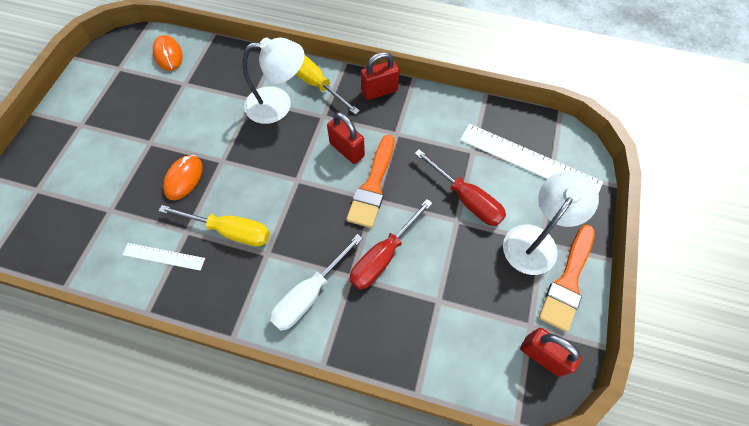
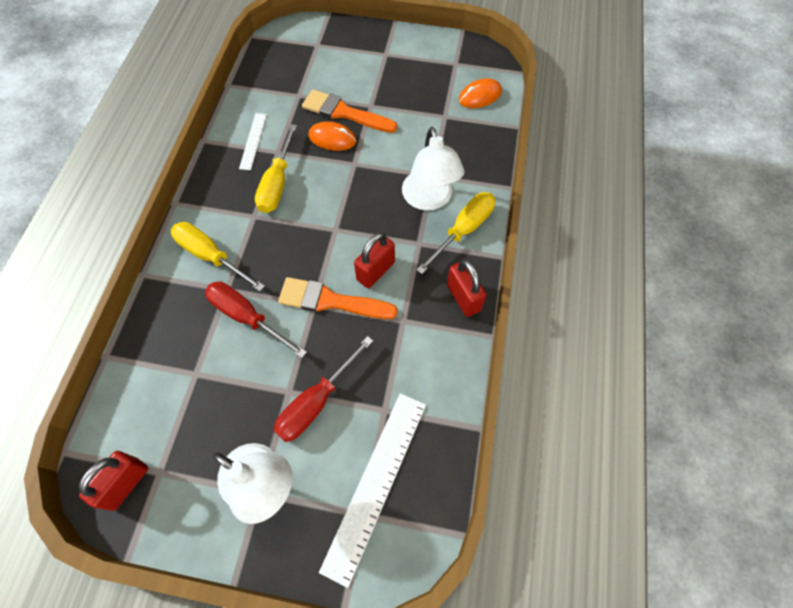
camera: 85 degrees right, 0 degrees up
white screwdriver [270,234,363,331] -> yellow screwdriver [171,222,265,291]
orange brush [539,224,595,332] -> orange brush moved to [302,90,397,133]

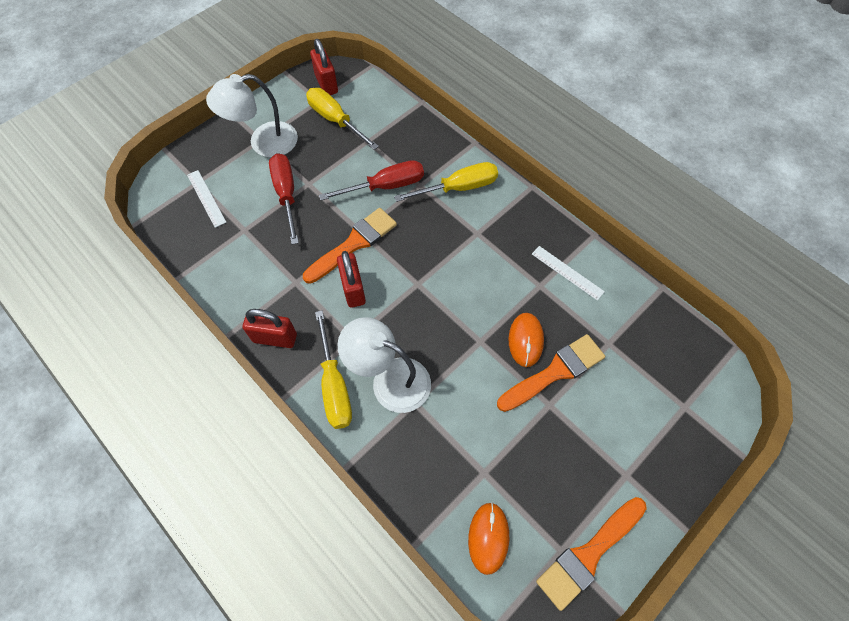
camera: 125 degrees right, 0 degrees up
yellow screwdriver [255,124,297,213] -> yellow screwdriver moved to [306,88,379,150]
orange mouse [308,121,356,151] -> orange mouse turned 45 degrees counterclockwise [508,313,544,367]
white ruler [319,393,426,588] -> white ruler [187,170,227,228], size x0.52
none -> orange brush [536,497,647,611]

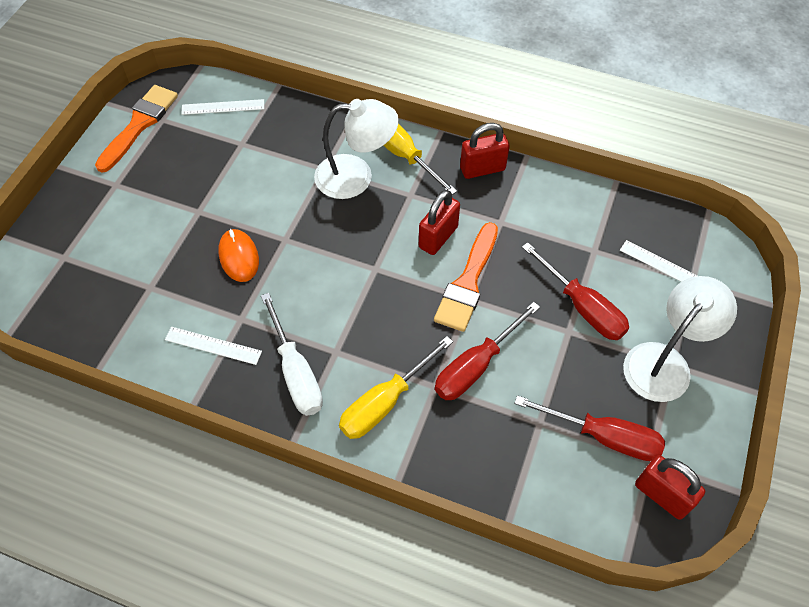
camera: 155 degrees right, 5 degrees down
yellow screwdriver [306,88,379,150] -> red screwdriver [514,395,665,461]
red padlock [337,251,366,308] -> red padlock turned 75 degrees clockwise [419,190,460,255]
orange mouse [468,502,509,575] -> white ruler [181,99,264,115]
orange brush [497,334,605,412] -> none
none -> white screwdriver [261,293,323,416]

